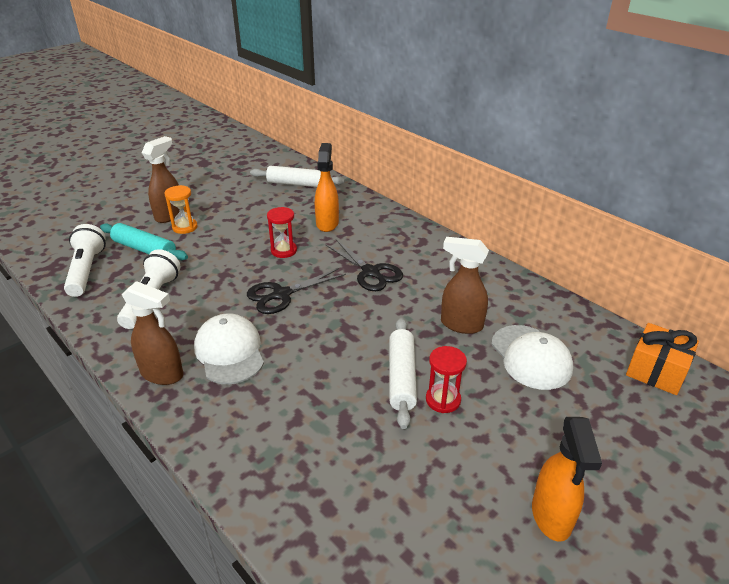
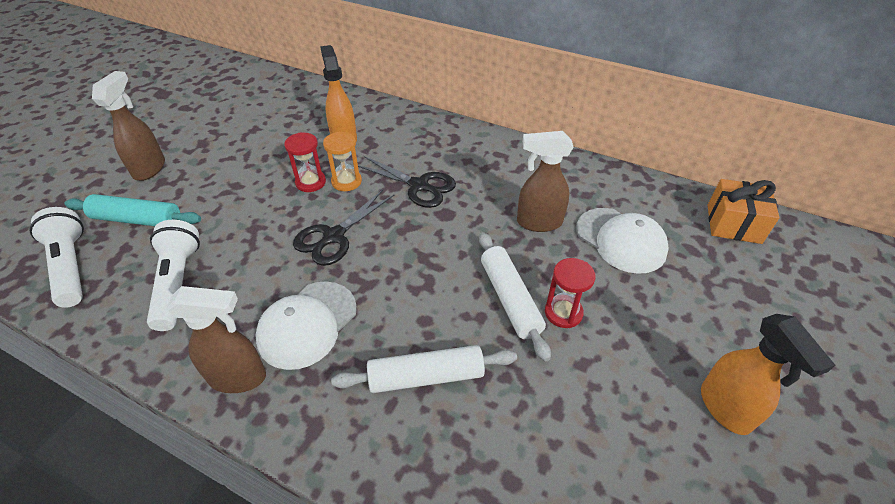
camera: 20 degrees left, 10 degrees up
orange hourglass [164,185,198,234] -> orange hourglass moved to [323,132,362,191]
white cap [194,313,264,384] -> white cap turned 105 degrees counterclockwise [255,281,357,370]
white rolling pin [250,166,345,187] -> white rolling pin moved to [331,345,517,393]

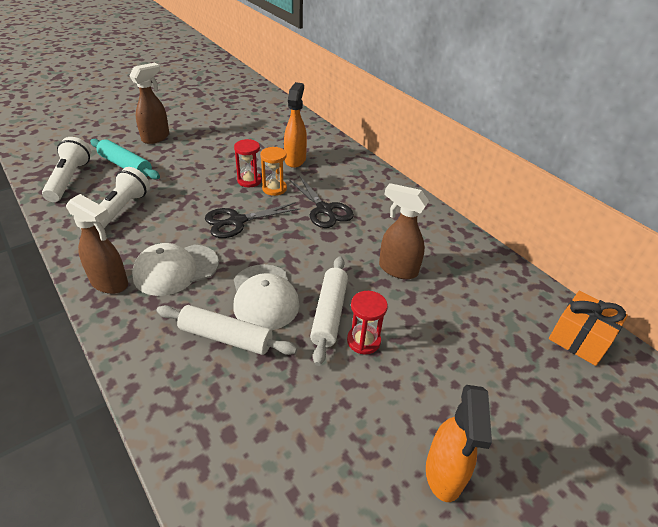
camera: 25 degrees right, 5 degrees down
white cap [576,208,669,274] -> white cap moved to [233,264,299,330]

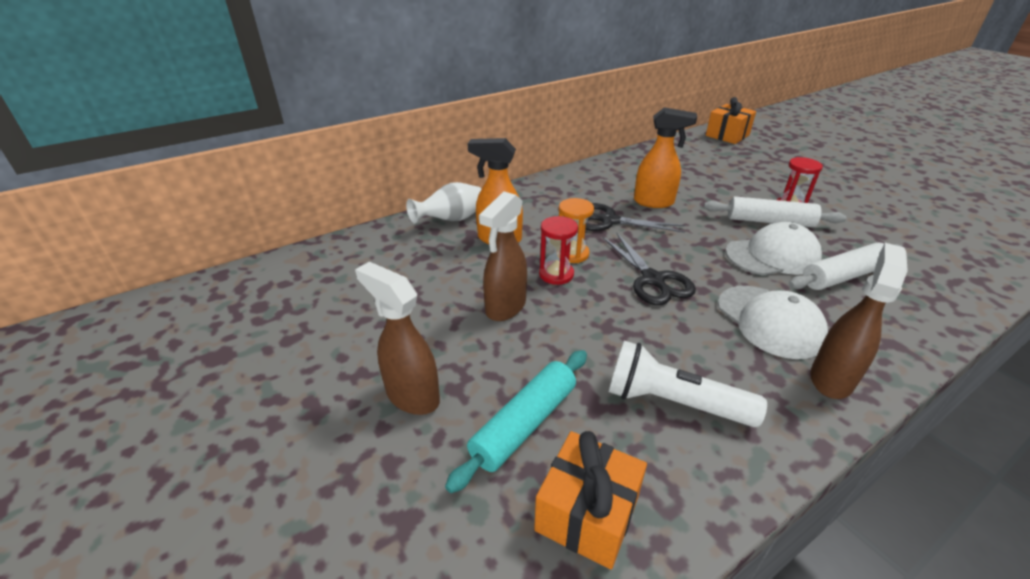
camera: 85 degrees left, 5 degrees down
white flashlight [42,137,91,202] -> orange gift [534,431,647,569]
white rolling pin [157,305,297,355] -> white rolling pin turned 45 degrees clockwise [789,242,903,290]
black scissors [289,175,354,228] -> black scissors turned 135 degrees counterclockwise [585,203,685,233]
brown spray bottle [379,183,429,279] -> brown spray bottle moved to [479,192,527,321]
orange spray bottle [426,385,492,502] -> orange spray bottle moved to [634,107,697,208]
none -> white vase [406,182,481,224]

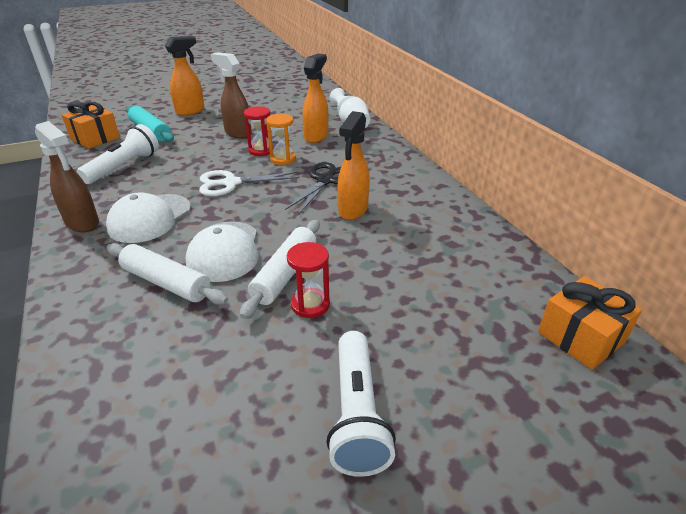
camera: 100 degrees right, 0 degrees up
brown spray bottle [355,262,440,415] -> orange spray bottle [165,36,204,116]
black scissors [603,233,696,305] -> white scissors [199,170,300,196]
white cap [718,286,828,359] -> white cap turned 45 degrees counterclockwise [106,192,191,243]
white rolling pin [789,242,903,290] -> white rolling pin turned 45 degrees counterclockwise [106,243,228,305]
none -> white flashlight [326,331,396,477]

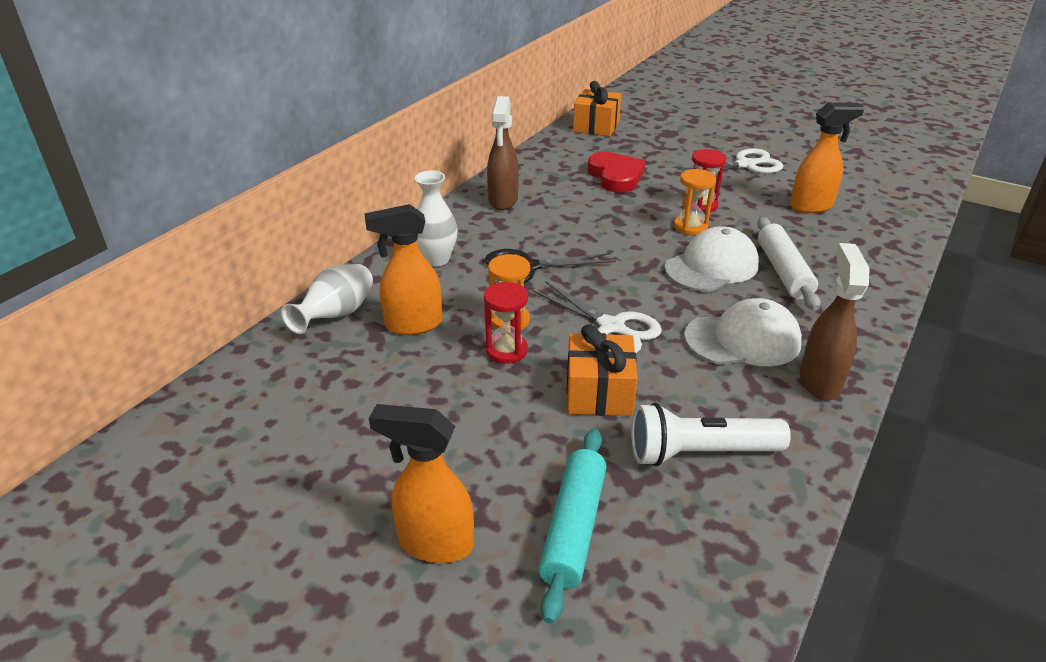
camera: 125 degrees left, 0 degrees up
orange gift [62,101,120,149] -> orange gift moved to [567,325,638,416]
brown spray bottle [211,52,252,139] -> brown spray bottle moved to [487,96,519,210]
white rolling pin [240,220,320,319] -> orange hourglass [674,169,716,235]
white flashlight [326,331,396,477] -> white scissors [678,148,783,174]
orange spray bottle [338,111,370,220] -> orange spray bottle moved to [790,102,865,213]
none -> white vase [415,171,457,267]
none -> red heart [587,152,645,193]

